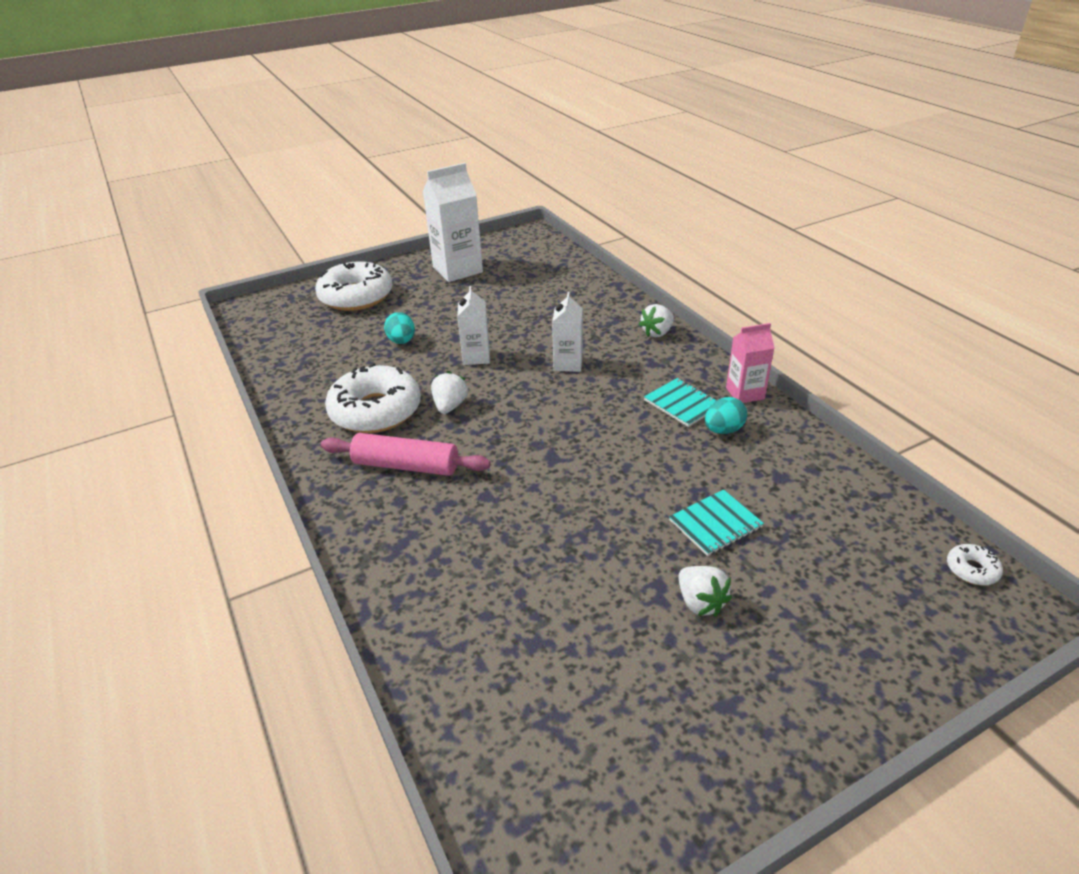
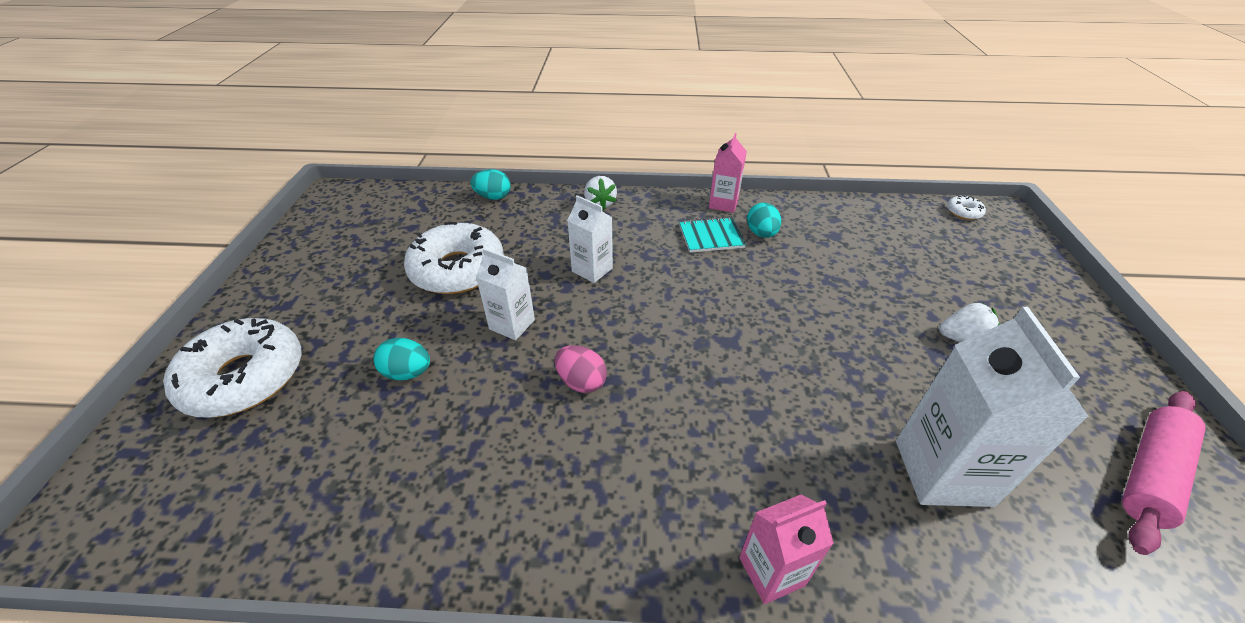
camera: 60 degrees left, 5 degrees up
pink rolling pin [321,433,491,476] -> pink rolling pin moved to [1122,391,1206,555]
white donut [325,363,421,433] -> white donut moved to [404,222,504,294]
white carton [423,163,483,282] -> white carton moved to [896,307,1089,507]
white strawberry [431,371,468,414] -> pink egg [555,345,607,393]
turquoise notebook [669,489,764,556] -> none
none -> turquoise egg [470,169,511,200]
none -> pink carton [739,495,834,604]

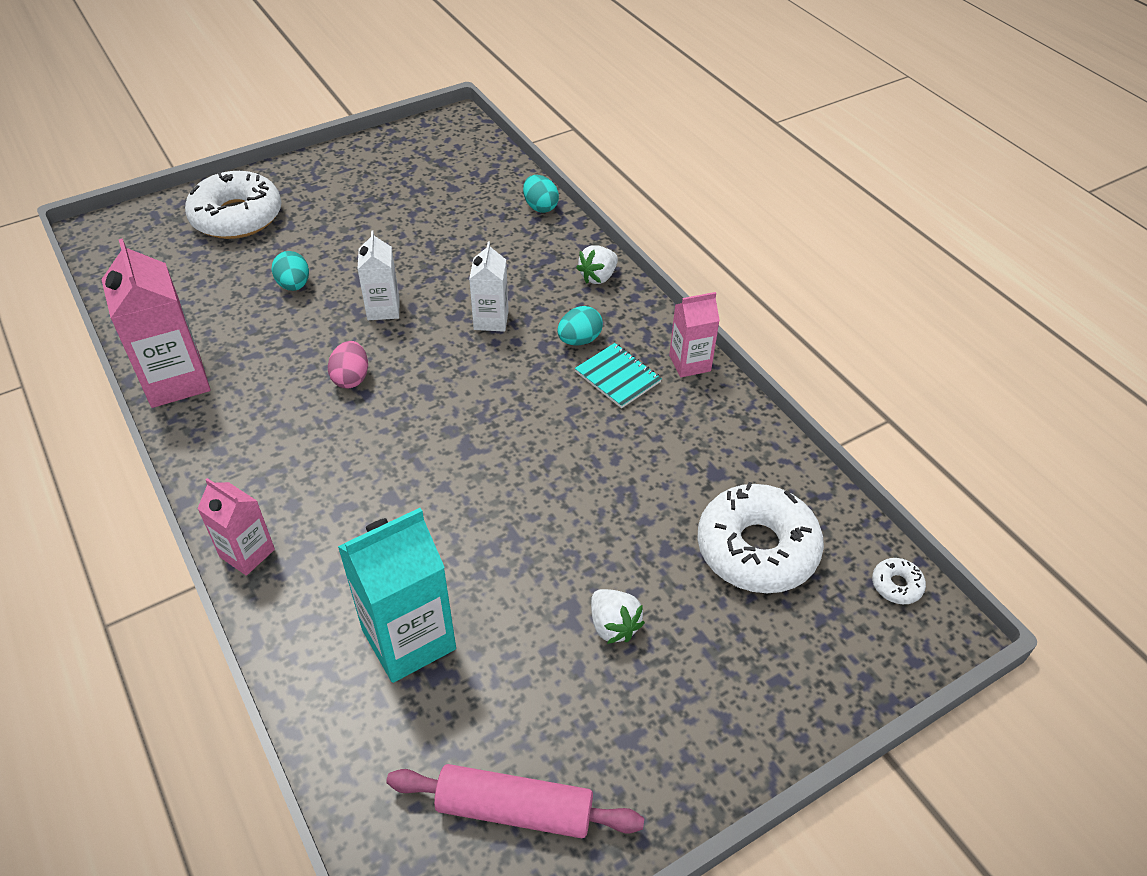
camera: 55 degrees right, 5 degrees up
white donut [404,222,504,294] -> white donut moved to [697,482,824,593]
turquoise egg [747,203,781,238] -> turquoise egg moved to [557,306,603,345]
white carton [896,307,1089,507] -> turquoise carton [338,508,456,683]
none -> pink carton [101,238,210,408]

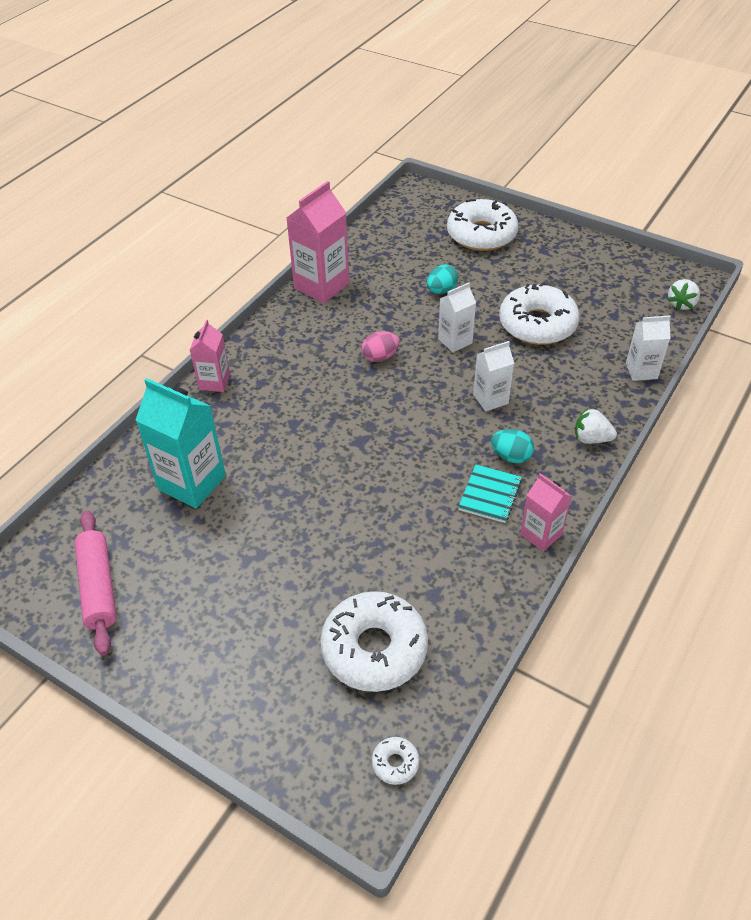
camera: 65 degrees right, 0 degrees up
turquoise egg [523,175,559,213] -> white carton [626,316,671,381]
white strawberry [591,589,645,644] -> white strawberry moved to [667,279,700,311]
none -> white donut [499,282,580,345]

